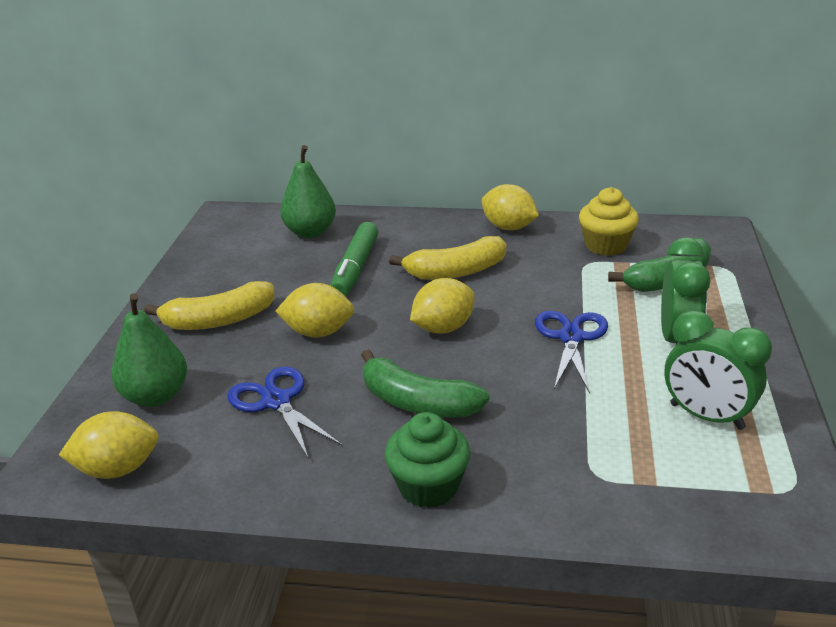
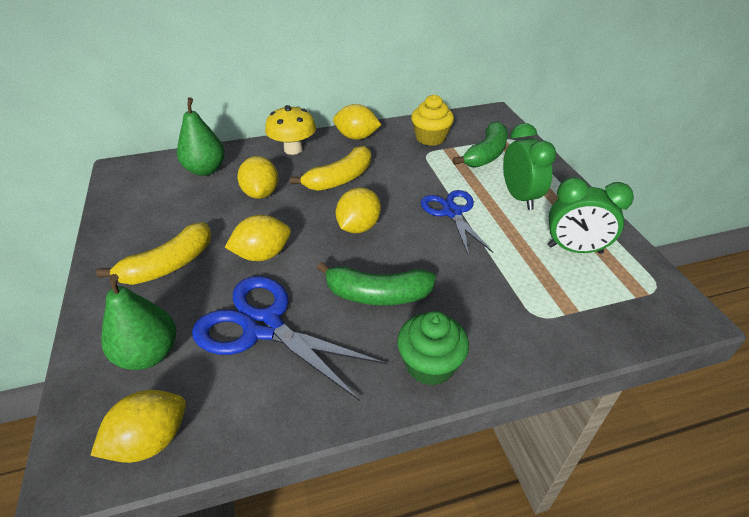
camera: 25 degrees left, 10 degrees up
blue scissors [227,366,342,459] -> blue scissors [192,276,387,401], size x1.52
green marker [330,222,378,297] -> yellow lemon [237,156,278,199]
none -> yellow mushroom [265,105,316,155]

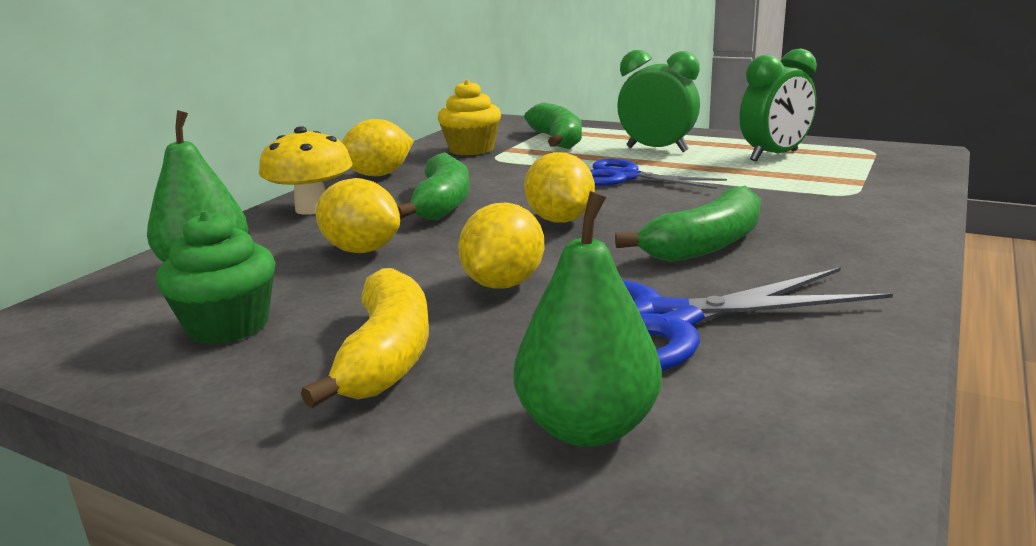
camera: 45 degrees left, 20 degrees down
yellow lemon [90,390,186,463] -> none
yellow banana [290,146,371,191] -> green banana [397,152,470,220]
green cupcake [397,311,469,386] -> green cupcake moved to [156,210,276,344]

